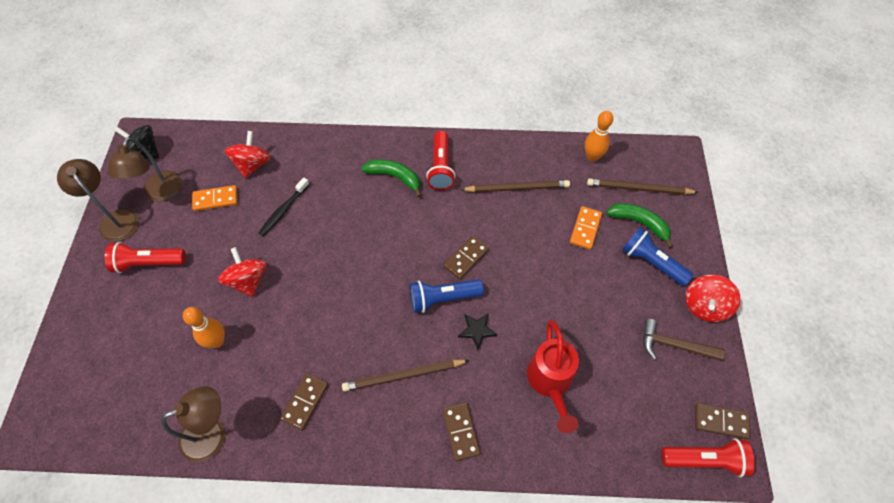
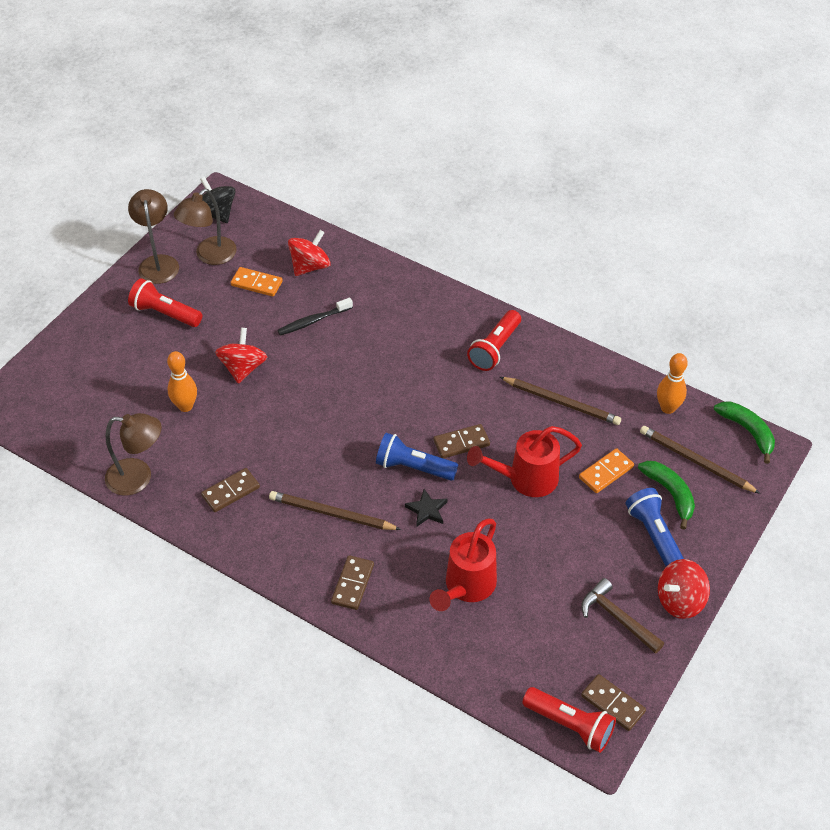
camera: 30 degrees right, 10 degrees down
green banana [361,159,421,197] -> green banana moved to [714,401,775,464]
none -> red watering can [467,426,582,497]

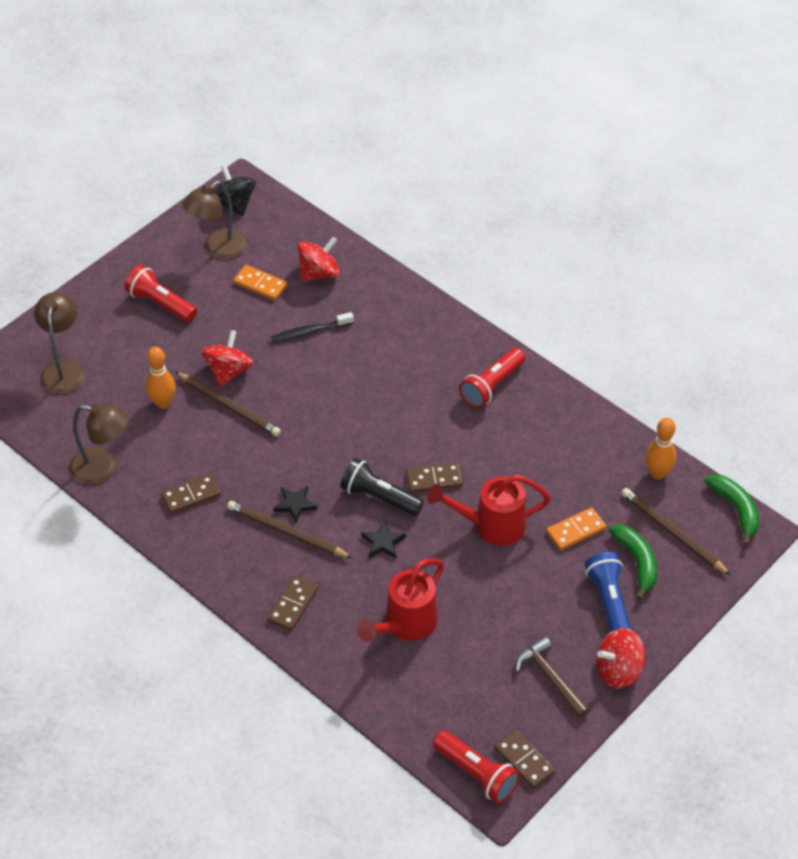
camera: 10 degrees right, 0 degrees up
brown lamp [128,189,179,284] -> brown lamp moved to [34,292,85,394]
blue flashlight [376,433,458,481] -> black flashlight [340,458,424,516]
brown pencil [500,377,621,425] -> brown pencil moved to [175,372,281,436]
none -> black star [273,486,317,523]

